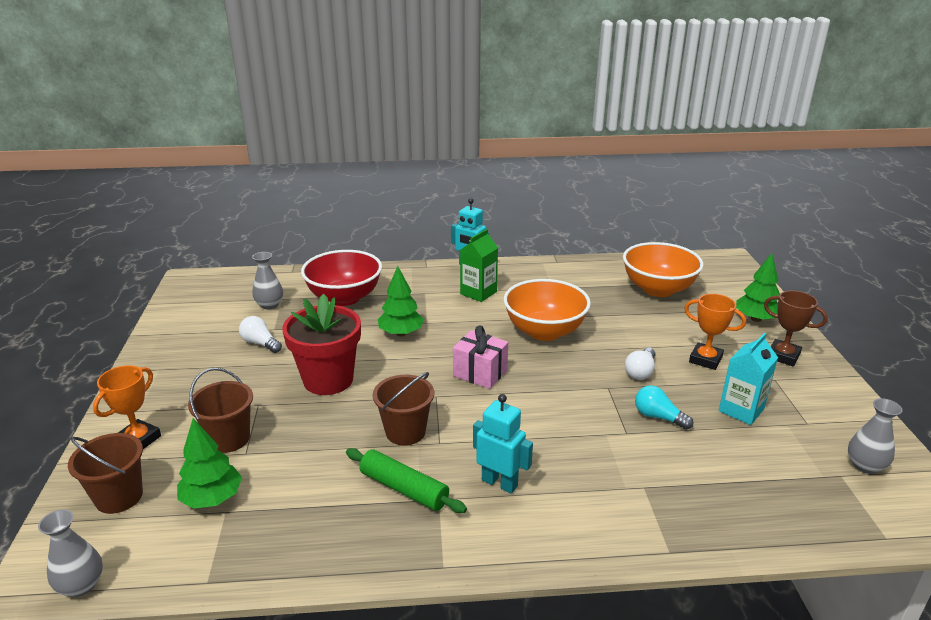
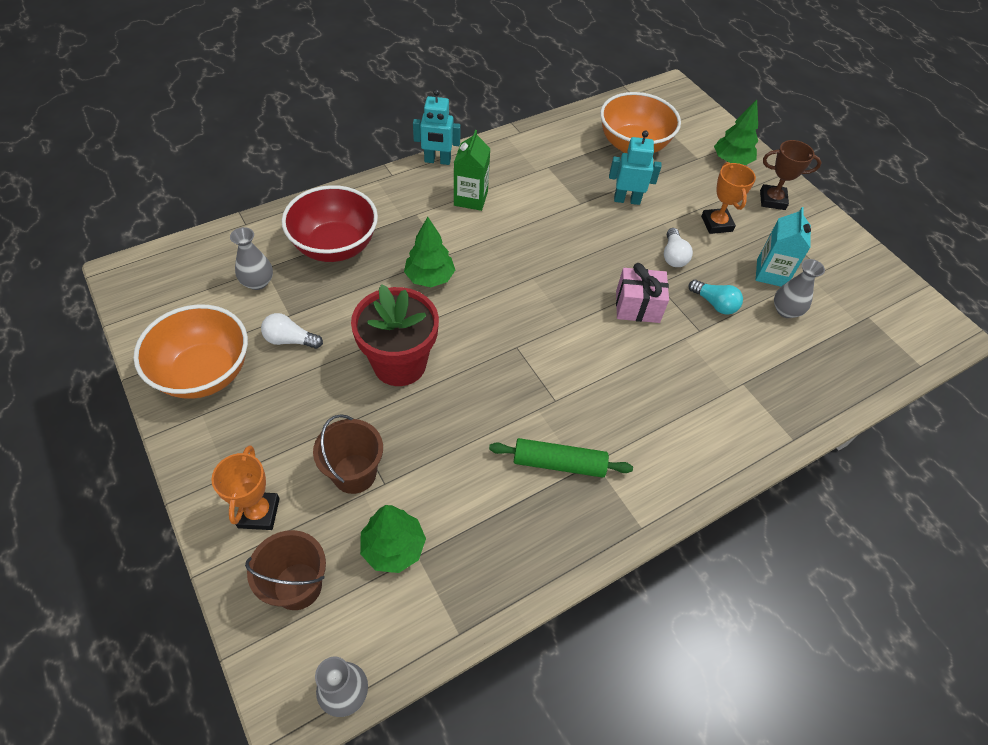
camera: 30 degrees left, 25 degrees up
brown bucket [373,372,434,445] -> none
pink gift [453,325,508,389] -> pink gift moved to [616,263,669,323]
turquoise robot [473,394,533,494] -> turquoise robot moved to [609,131,661,205]
orange bowl [504,279,591,341] -> orange bowl moved to [134,304,248,399]
turquoise light bulb [635,385,693,430] -> turquoise light bulb turned 150 degrees counterclockwise [689,280,743,315]
orange trophy [684,294,746,370] -> orange trophy turned 75 degrees clockwise [701,162,756,234]
grey vase [848,398,903,474] -> grey vase moved to [774,259,825,318]

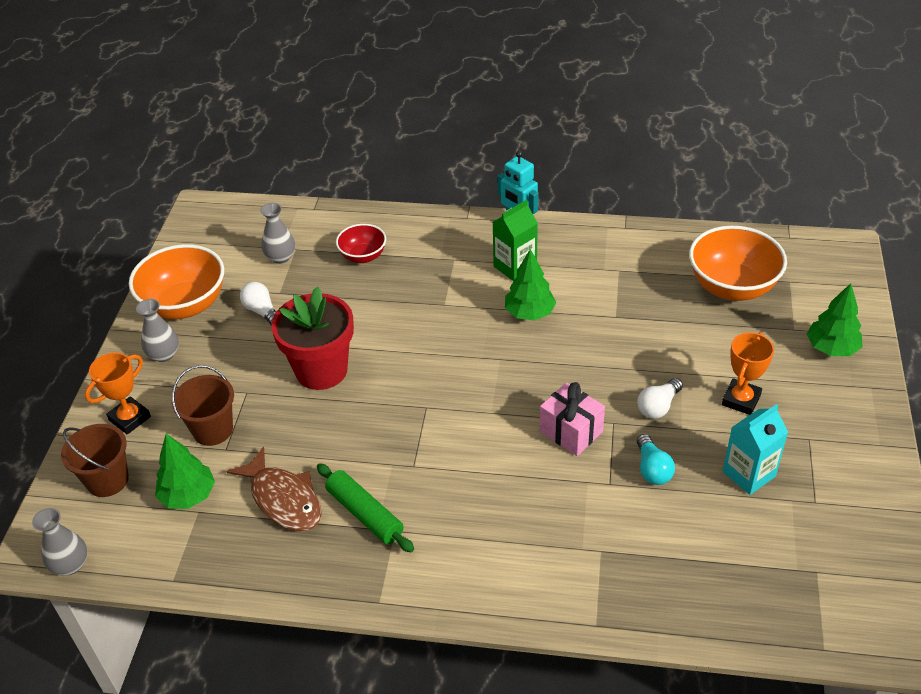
camera: 45 degrees right, 10 degrees down
red bowl [282,185,378,262] -> red bowl [336,224,386,263], size x0.56
green tree [404,217,455,287] -> green tree moved to [505,249,556,321]
turquoise robot [609,131,661,205] -> none
brown trophy [760,140,822,210] -> none
grey vase [774,259,825,318] -> grey vase moved to [136,299,179,362]
none -> brown fish [226,446,322,531]

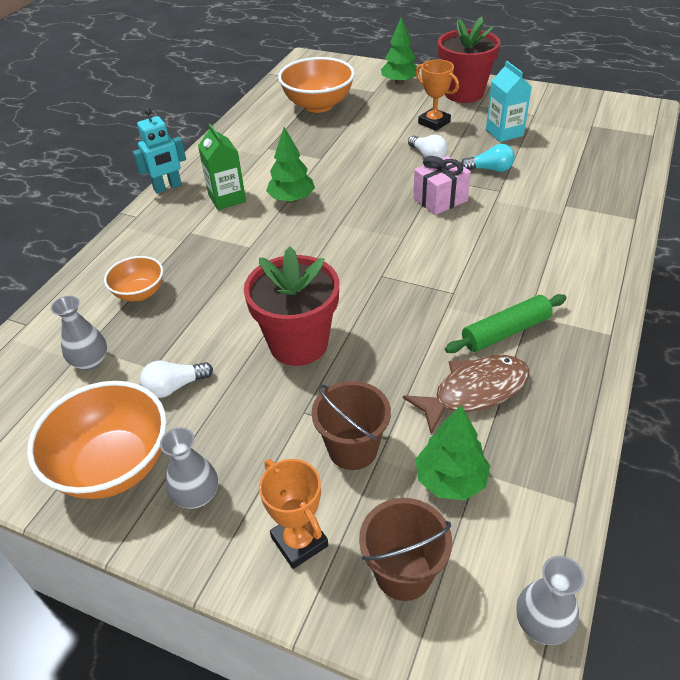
camera: 75 degrees left, 0 degrees up
red bowl [336,224,386,263] -> orange bowl [104,256,163,301]
none -> red flower pot [438,16,500,103]

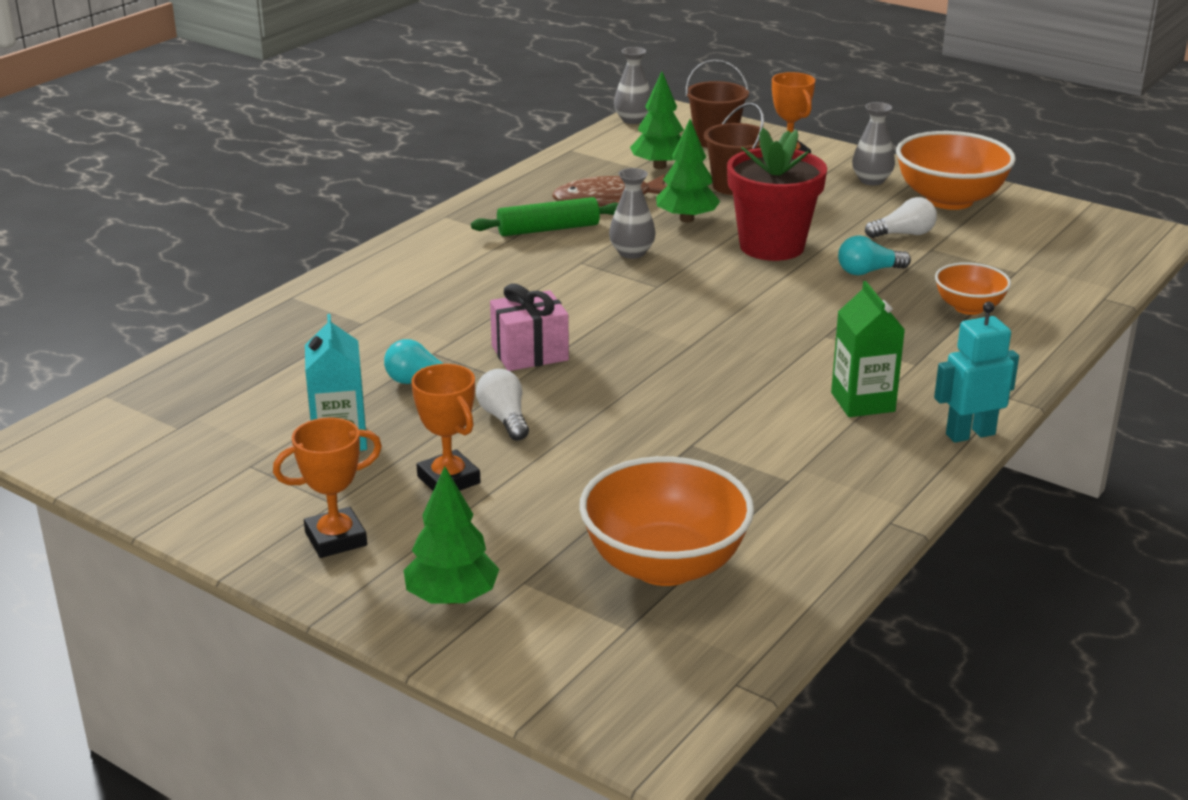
camera: 170 degrees left, 15 degrees down
grey vase [51,296,107,370] -> grey vase moved to [609,168,655,259]
green tree [266,127,315,203] -> green tree moved to [656,119,720,222]
red flower pot [438,16,500,103] -> orange trophy [273,417,382,558]
none -> turquoise light bulb [838,235,911,275]

